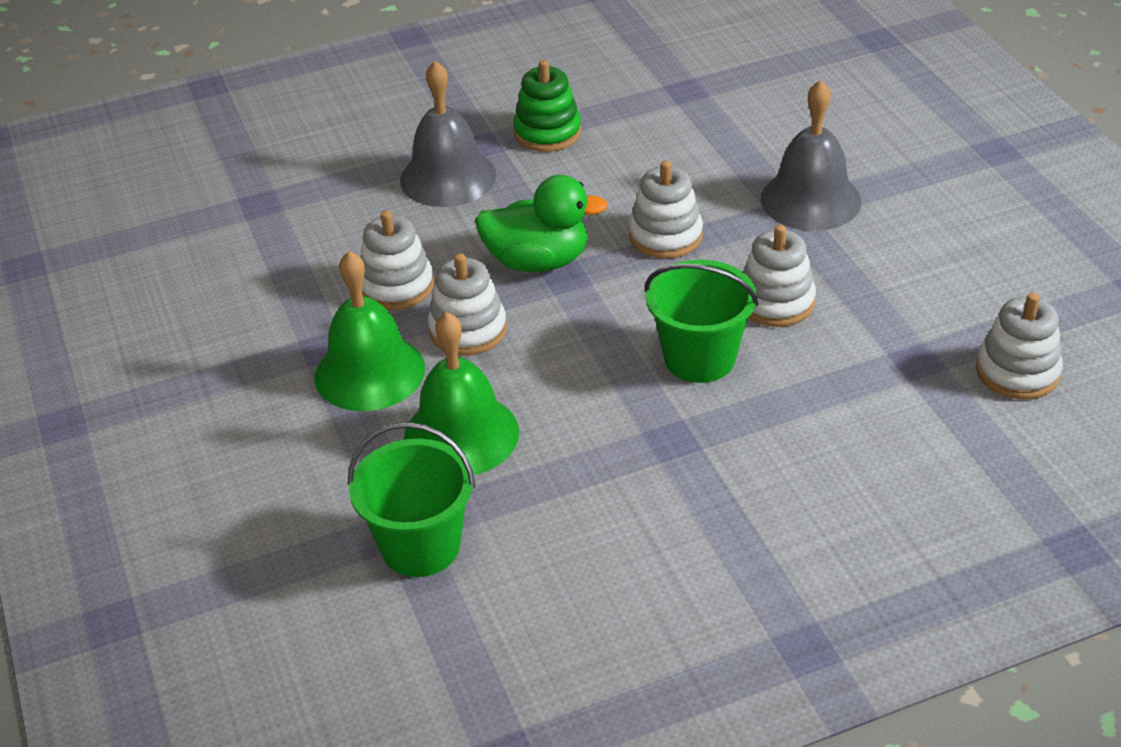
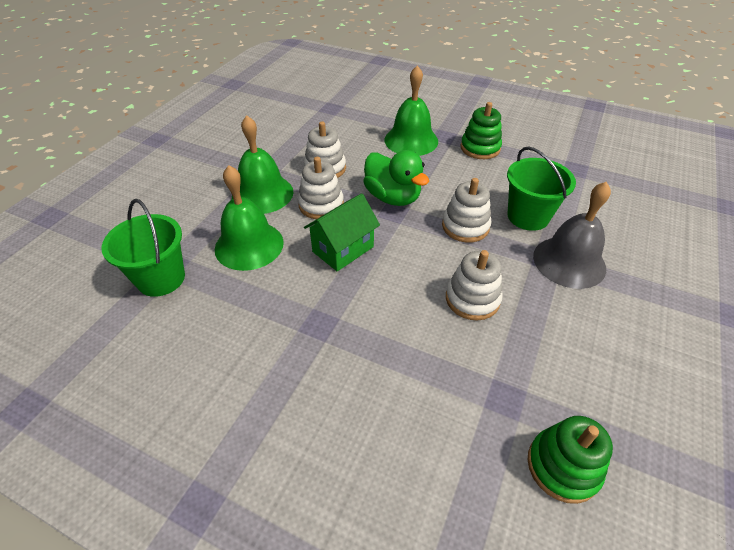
camera: 45 degrees right, 5 degrees up
grey bell [400,61,496,207] -> green bell [385,65,438,156]
green bucket [645,260,759,383] -> green bucket moved to [507,147,576,231]
white stacking toy [976,293,1063,400] -> green stacking toy [527,416,613,504]
none -> green house [304,193,380,272]

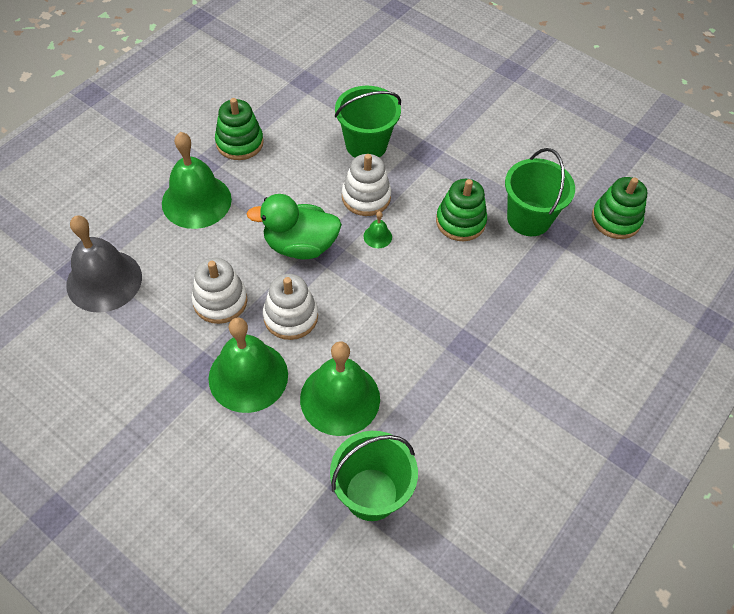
camera: 80 degrees left, 10 degrees up
green house [304,193,380,272] -> none
green duck [363,150,429,206] -> green duck turned 150 degrees counterclockwise [246,194,342,259]
white stacking toy [446,250,503,321] -> green stacking toy [436,179,487,241]
grey bell [533,182,611,289] -> grey bell moved to [66,216,142,313]
none -> green bell [364,211,392,248]
none -> green bucket [505,148,575,236]

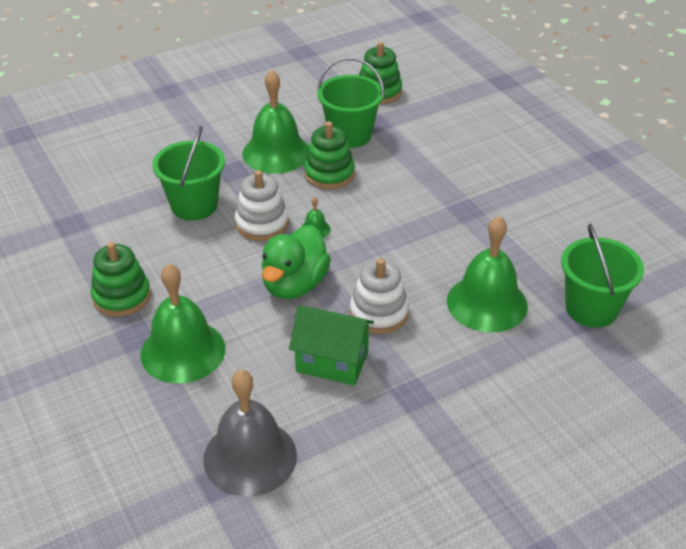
camera: 65 degrees left, 15 degrees down
white stacking toy [191,258,247,324] -> green house [289,305,374,385]
green bell [209,317,288,413] -> green bell moved to [242,70,309,174]

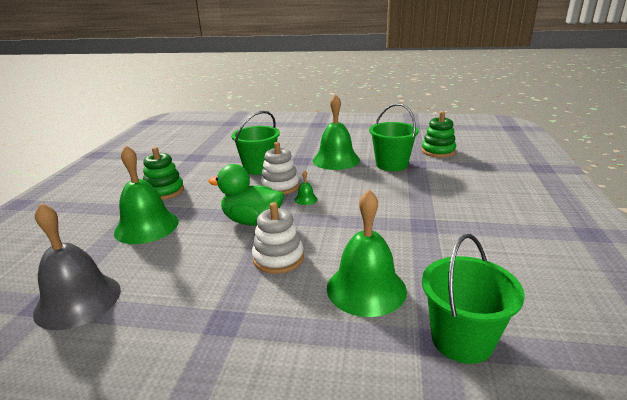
camera: 40 degrees right, 15 degrees down
green duck [261,225,331,299] -> green duck turned 45 degrees clockwise [208,164,284,226]
green house [289,305,374,385] -> none
green stacking toy [304,121,355,189] -> none

